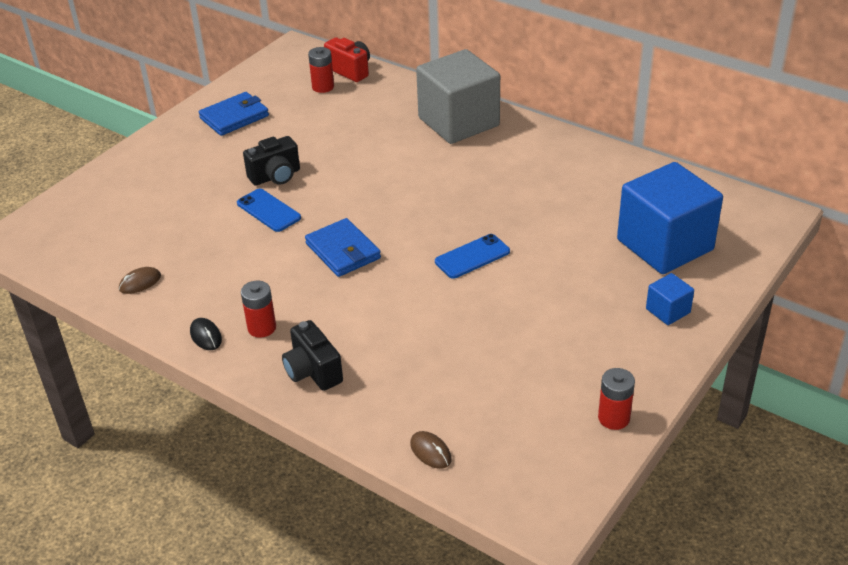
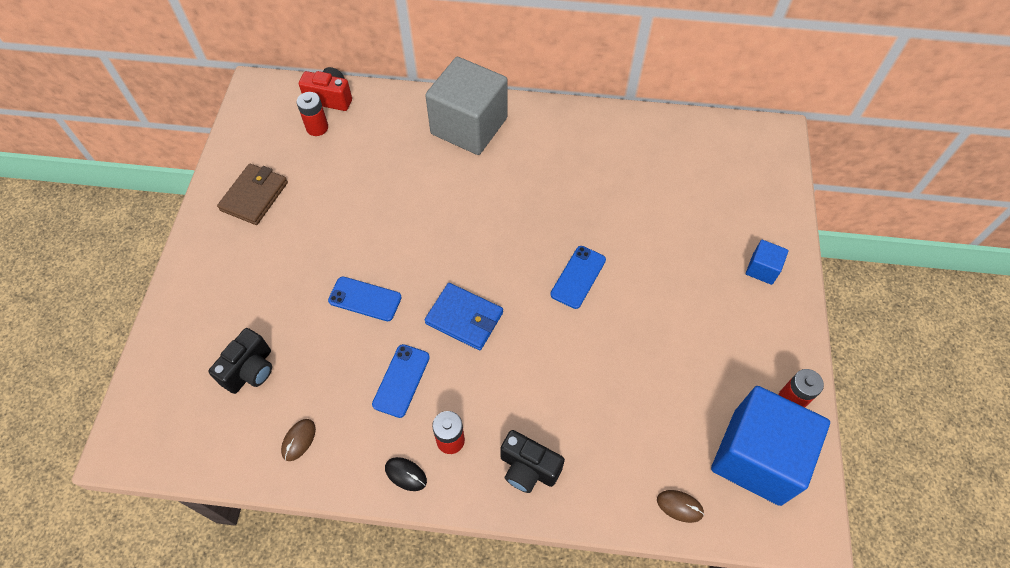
camera: 30 degrees left, 20 degrees up
blue wallet [199,92,269,136] -> brown wallet [217,164,288,225]
black camera [243,136,300,186] -> black camera moved to [208,328,272,394]
blue cube [617,162,723,274] -> blue cube moved to [711,386,830,506]
none -> blue phone [372,344,430,418]

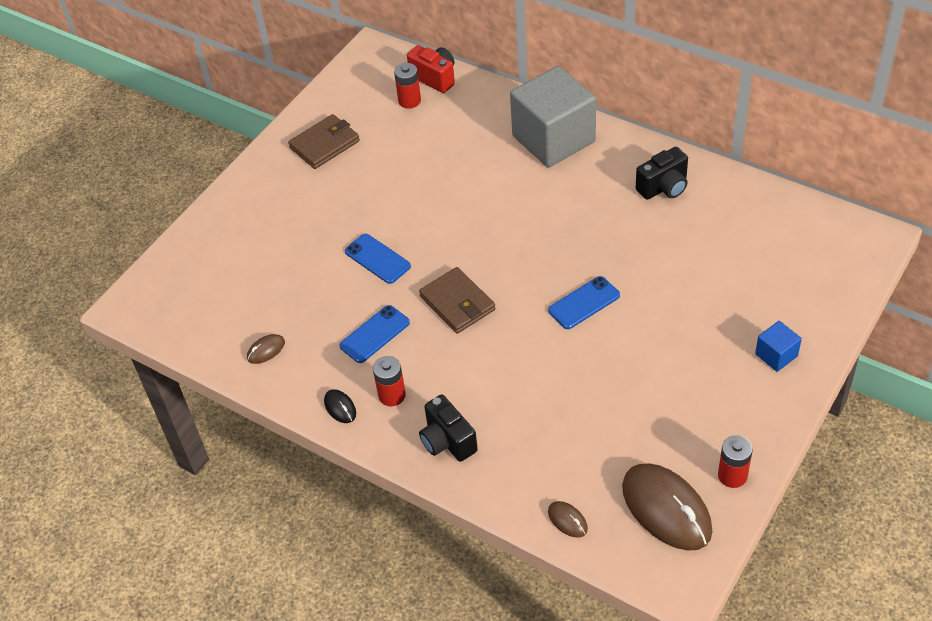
camera: 30 degrees right, 10 degrees down
black camera [208,328,272,394] -> black camera moved to [636,147,688,200]
blue wallet [425,283,503,350] -> brown wallet [419,267,496,334]
blue cube [711,386,830,506] -> brown mouse [622,463,713,551]

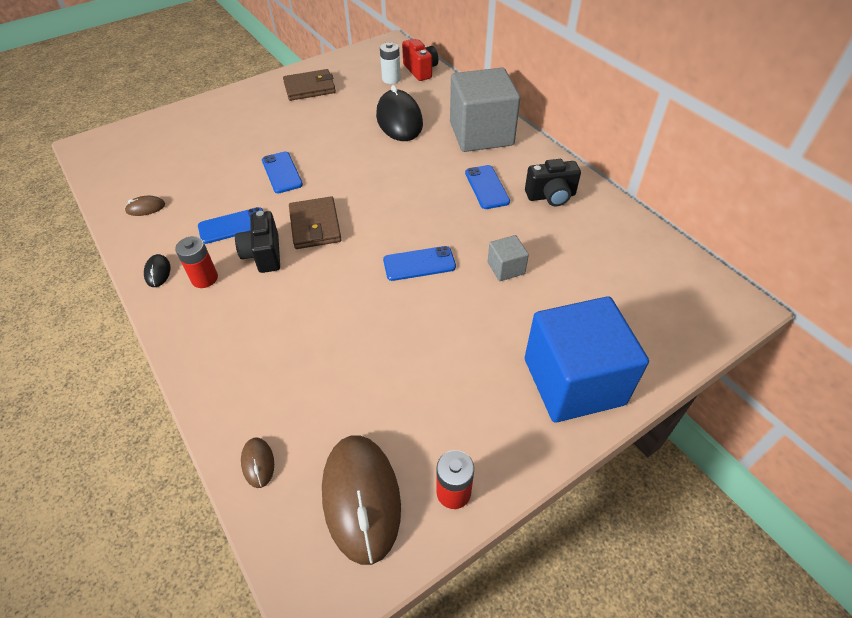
camera: 20 degrees right, 0 degrees up
red battery [394,63,421,109] -> white battery [380,42,401,84]
black camera [419,394,478,462] -> black camera moved to [235,211,280,273]
blue cube [755,321,802,372] -> blue cube [525,296,649,423], size x2.31
none -> black mouse [376,85,423,141]
none -> blue phone [465,165,510,209]
none -> grey cube [487,235,529,281]

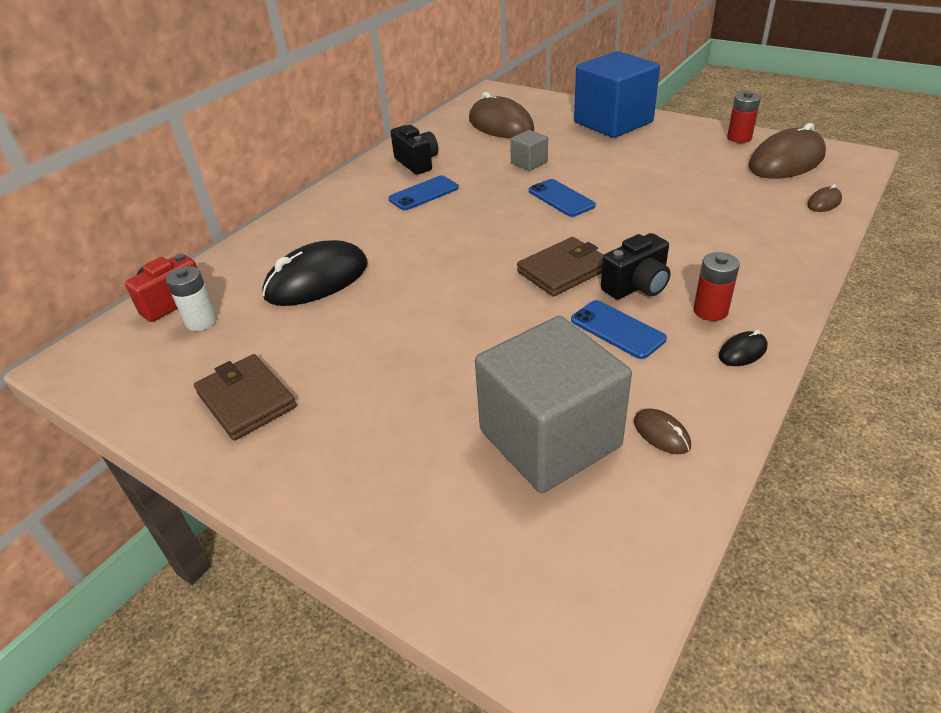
camera: 110 degrees left, 10 degrees down
blue phone [262,152,303,193] -> none
grey cube [450,68,520,152] -> grey cube moved to [475,316,632,493]
none -> brown mouse [469,92,534,139]

